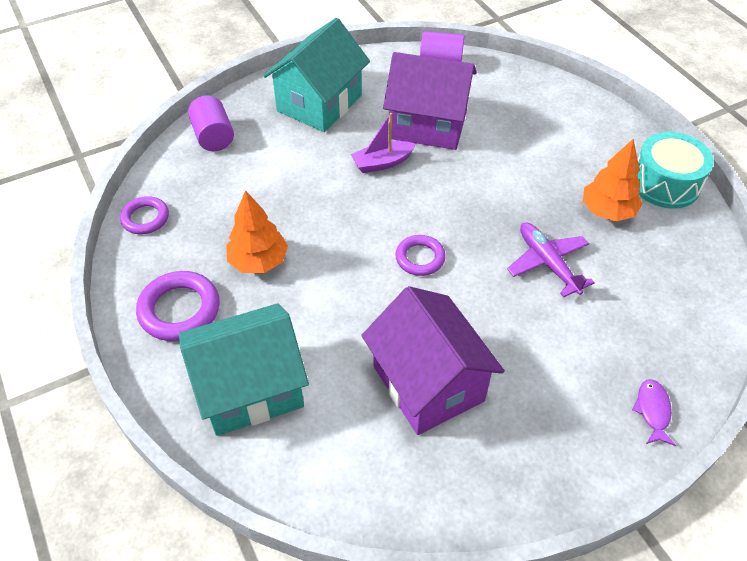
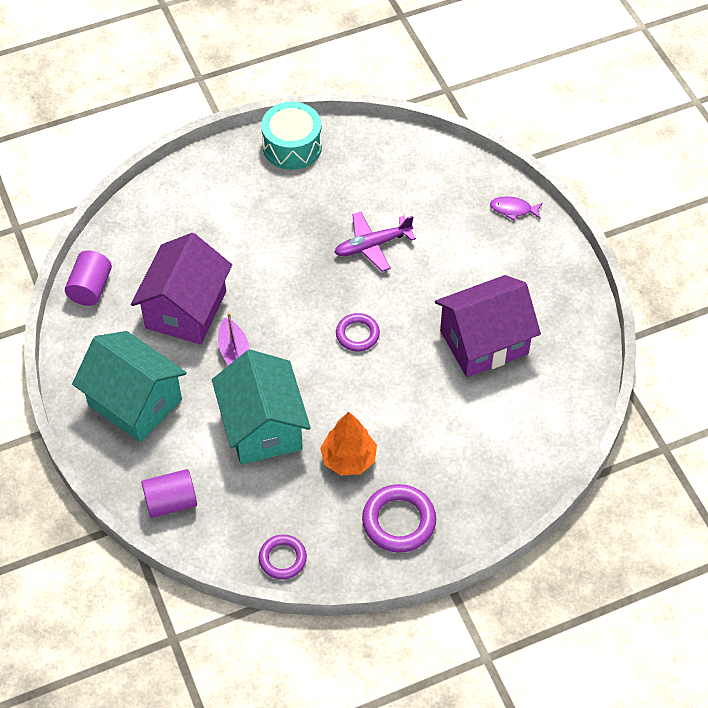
camera: 85 degrees left, 5 degrees up
turquoise house [179,303,309,436] -> turquoise house moved to [212,350,311,465]
orange tree [583,139,642,221] -> none

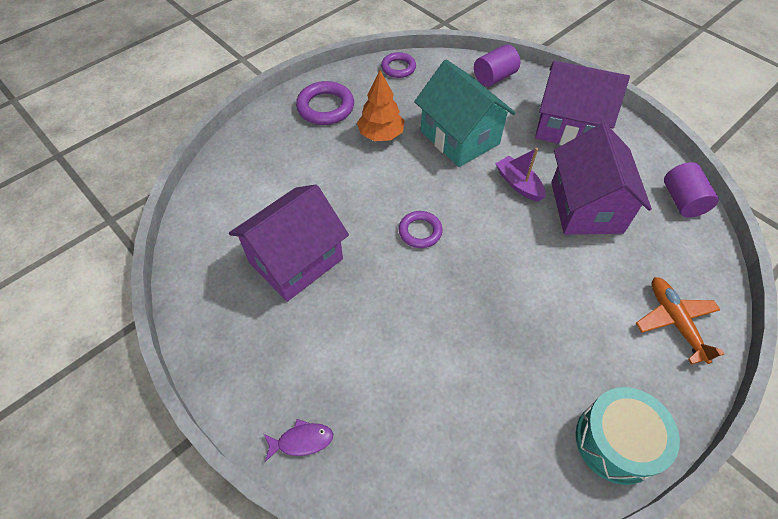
camera: 160 degrees right, 0 degrees up
turquoise house [72,331,187,442] -> purple house [535,61,630,145]
purple plane [334,212,416,272] -> none
none -> orange plane [636,277,724,365]

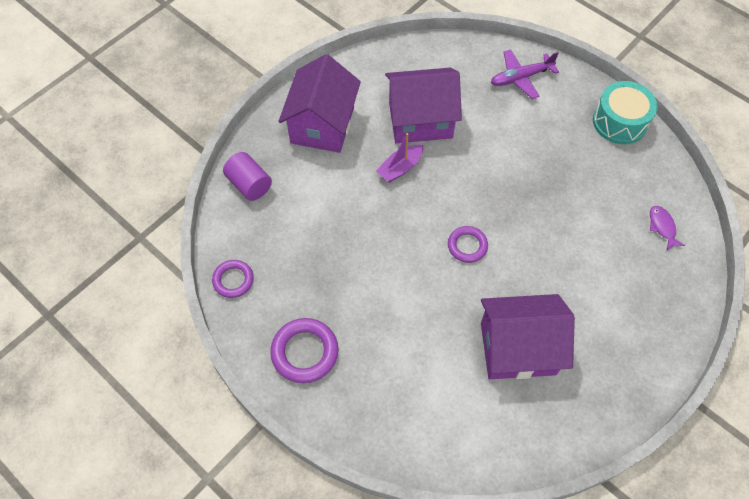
camera: 95 degrees left, 5 degrees up
purple house [229,185,349,302] -> purple house turned 45 degrees counterclockwise [481,294,575,379]
purple fish [264,419,333,462] -> purple fish moved to [650,206,685,250]
orange tree [357,70,405,141] -> none
turquoise house [414,60,516,167] -> none
orange plane [636,277,724,365] -> purple plane [491,49,559,99]
purple cylinder [664,162,719,218] -> none

